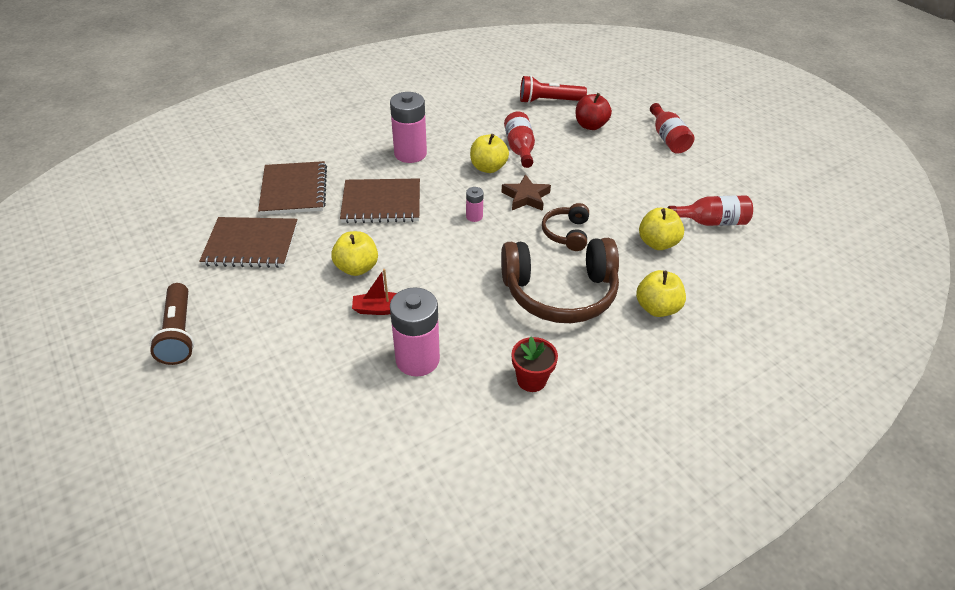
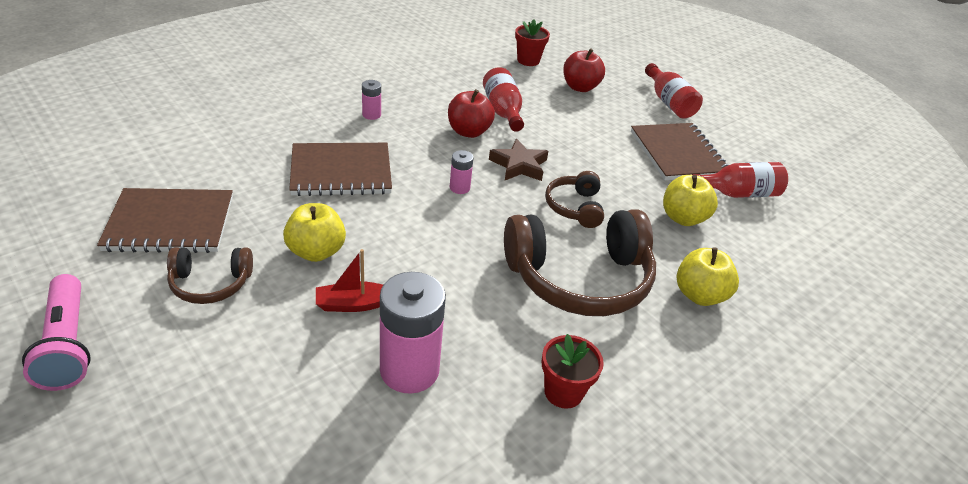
camera: 10 degrees left, 5 degrees down
brown flashlight [150,283,194,365] -> pink flashlight [22,274,91,391]
brown notebook [258,161,327,215] -> brown notebook moved to [631,123,729,180]
pink battery [390,92,427,163] -> pink battery [362,80,381,120], size x0.47
yellow apple [470,134,509,173] -> red apple [448,89,495,138]
red flashlight [520,75,587,104] -> red flower pot [515,19,550,66]
none -> brown headphones [167,247,253,304]

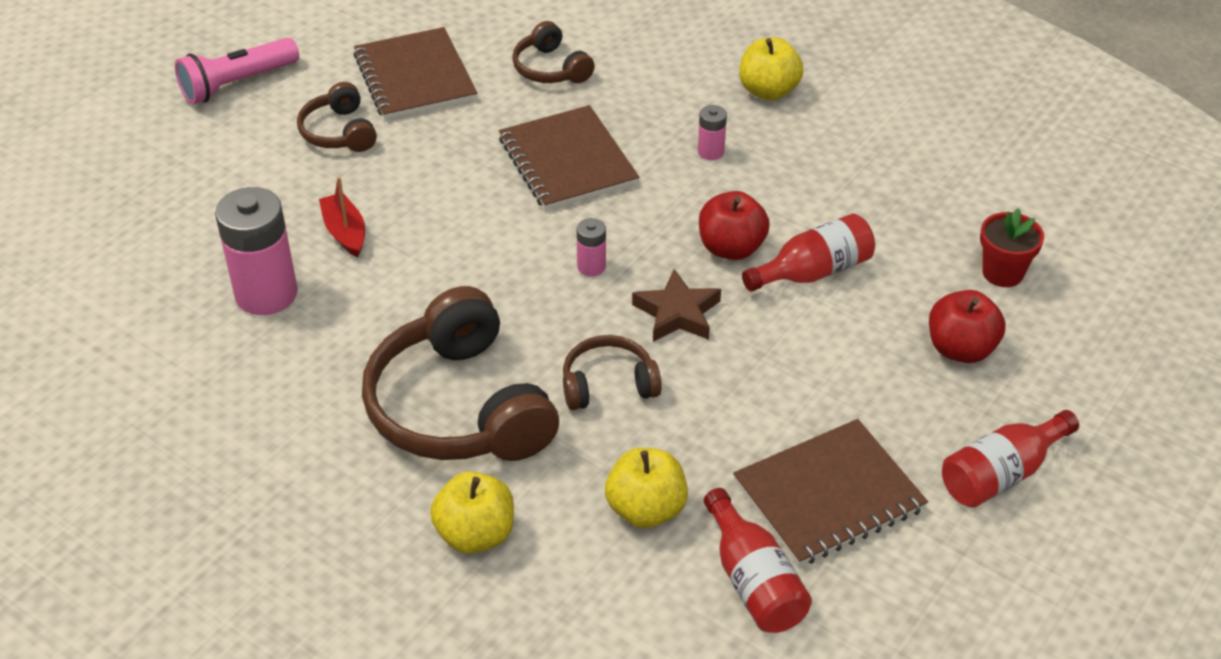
camera: 80 degrees right, 5 degrees up
yellow apple [283,203,346,262] -> yellow apple moved to [739,38,803,101]
red flower pot [542,334,604,409] -> none
none -> brown headphones [512,21,595,83]

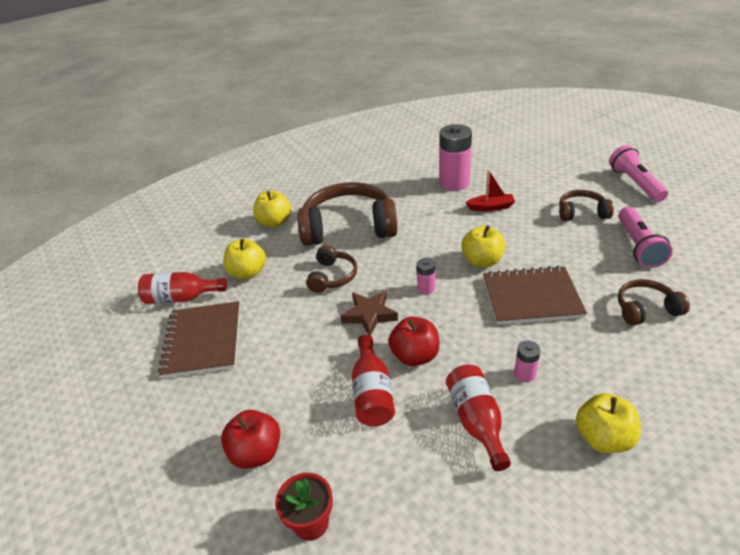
camera: 115 degrees right, 5 degrees down
brown notebook [354,27,477,120] -> pink flashlight [618,207,672,268]
red bottle [942,410,1079,508] -> red bottle moved to [446,365,511,471]
none -> yellow apple [461,225,505,267]

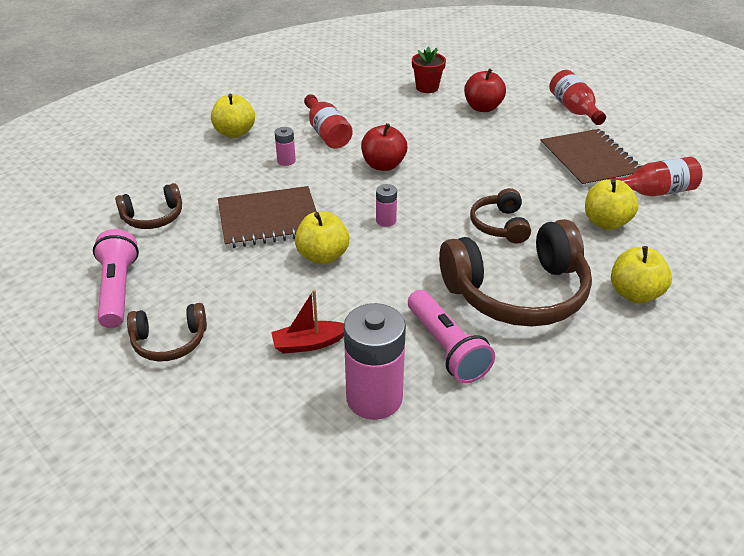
camera: 165 degrees right, 0 degrees up
brown star [341,291,398,336] -> none
red bottle [352,334,395,427] -> red bottle moved to [549,70,606,125]
pink flashlight [609,145,668,202] -> pink flashlight moved to [408,290,495,383]

